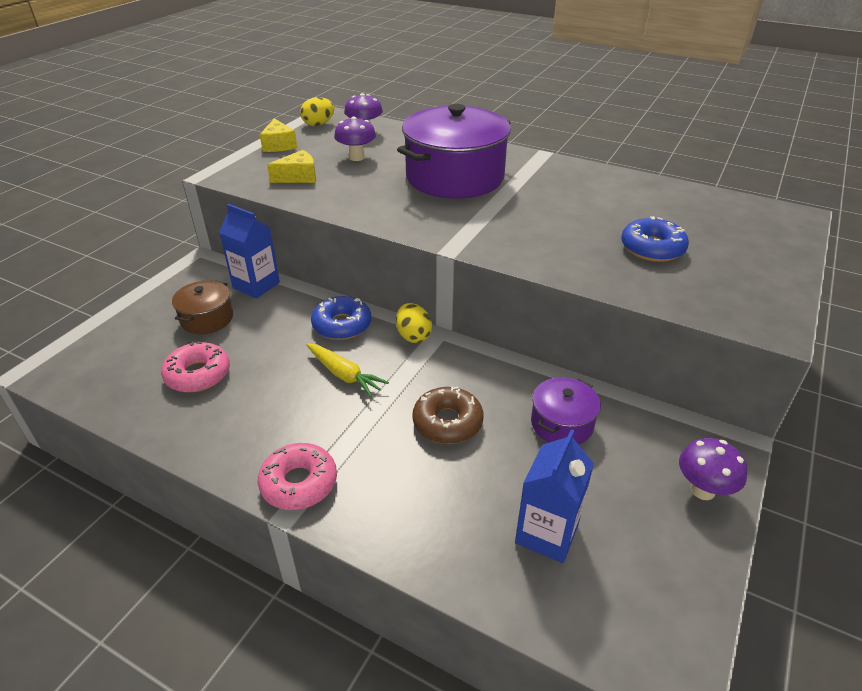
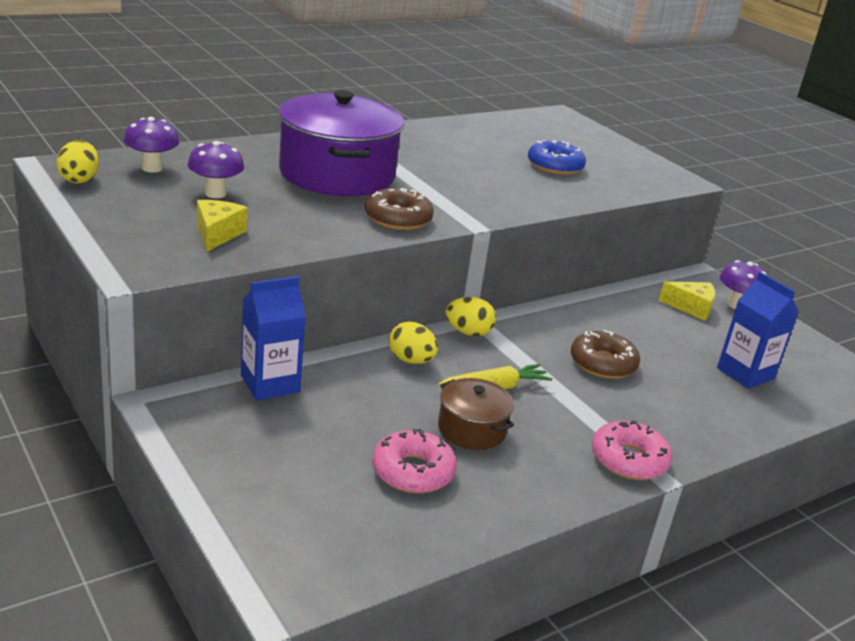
camera: 65 degrees left, 10 degrees down
brown pot [172,280,233,334] -> brown pot moved to [438,378,514,450]
yellow cheese [260,118,297,152] -> yellow cheese moved to [659,281,715,321]
blue donut [311,296,371,340] -> yellow egg [389,321,438,364]
purple pot [531,377,601,444] -> none
none -> brown donut [365,188,434,230]

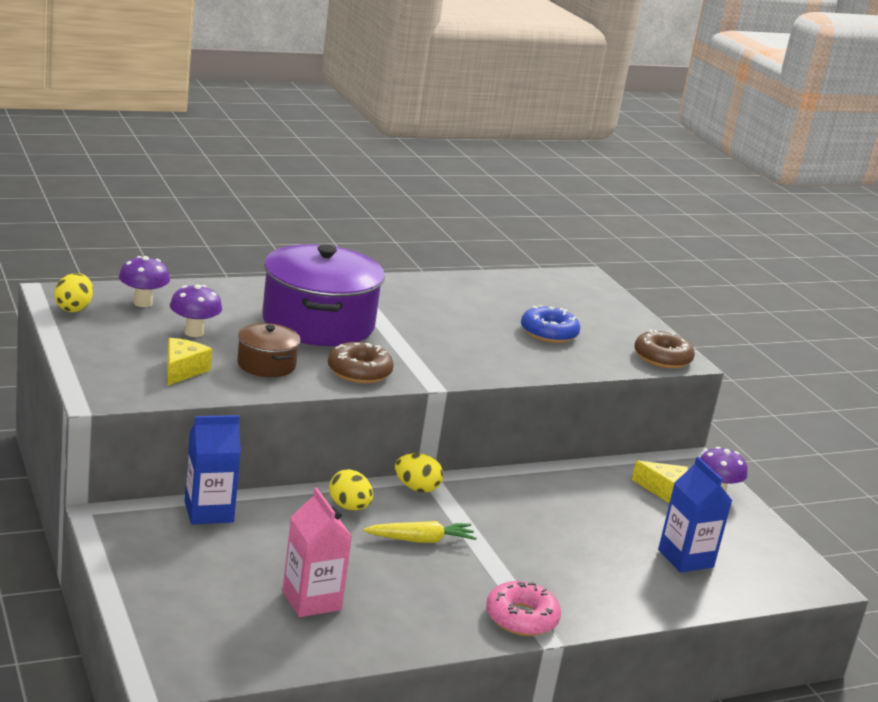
camera: 10 degrees right, 5 degrees down
pink donut [372,429,457,493] -> pink carton [283,488,352,617]
brown pot [438,378,514,450] -> brown pot moved to [237,323,300,377]
brown donut [571,330,640,379] -> brown donut moved to [634,330,695,368]

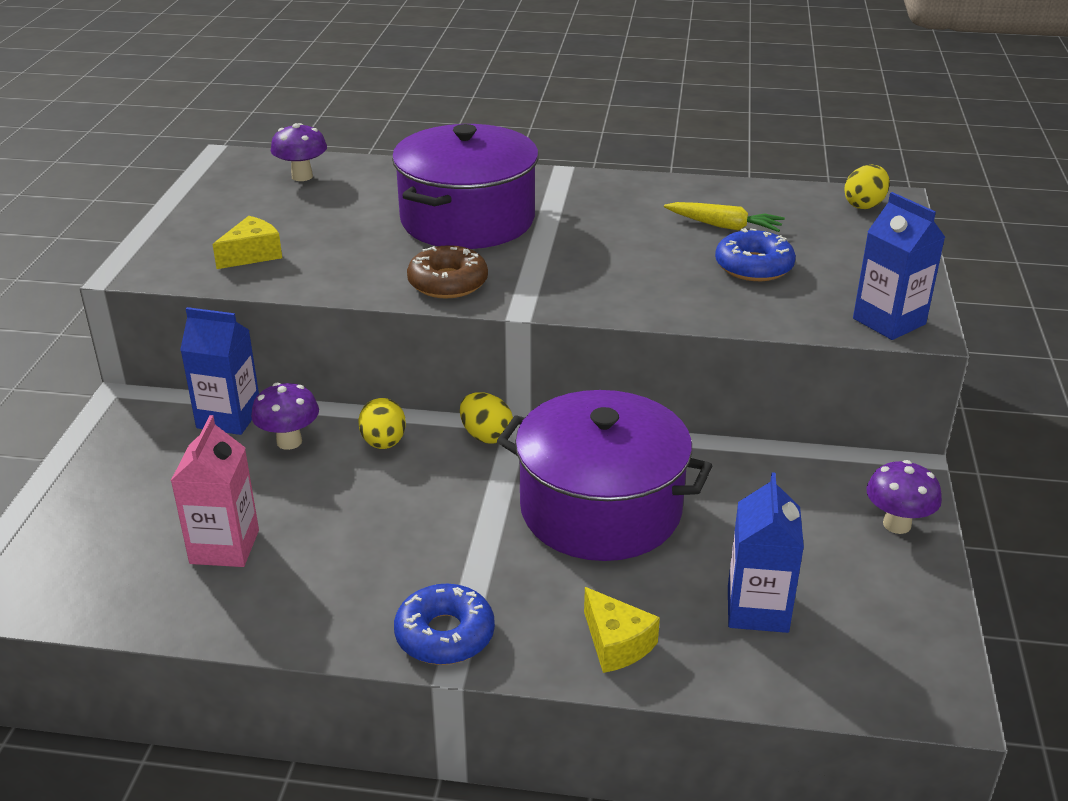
camera: 35 degrees right, 10 degrees up
yellow egg [54,273,93,312] -> yellow egg moved to [844,164,890,209]
purple mushroom [170,284,222,337] -> purple mushroom moved to [251,383,319,450]
brown pot [237,323,300,377] -> none
yellow carrot [363,521,477,543] -> yellow carrot moved to [664,202,785,232]
pink donut [486,581,561,636] -> blue donut [394,584,495,665]
yellow cheese [632,461,688,503] -> yellow cheese moved to [584,587,660,673]
brown donut [634,330,695,368] -> blue carton [853,192,945,340]
none -> purple pot [497,390,712,561]

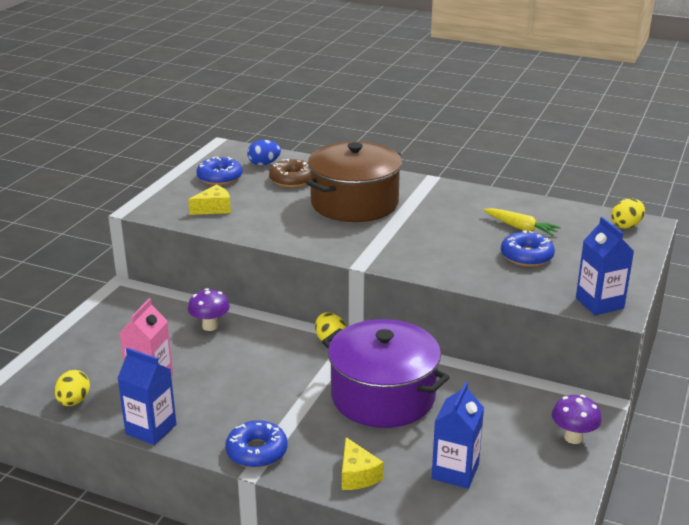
camera: 15 degrees right, 5 degrees down
blue carton [180,307,259,435] -> blue carton moved to [117,348,176,445]
purple mushroom [271,123,327,181] -> blue egg [247,140,281,165]
yellow egg [358,398,406,449] -> yellow egg moved to [55,370,90,406]
purple pot [392,124,539,249] -> brown pot [306,141,402,222]
brown donut [407,245,488,299] -> brown donut moved to [269,159,310,187]
none -> blue donut [196,156,243,185]

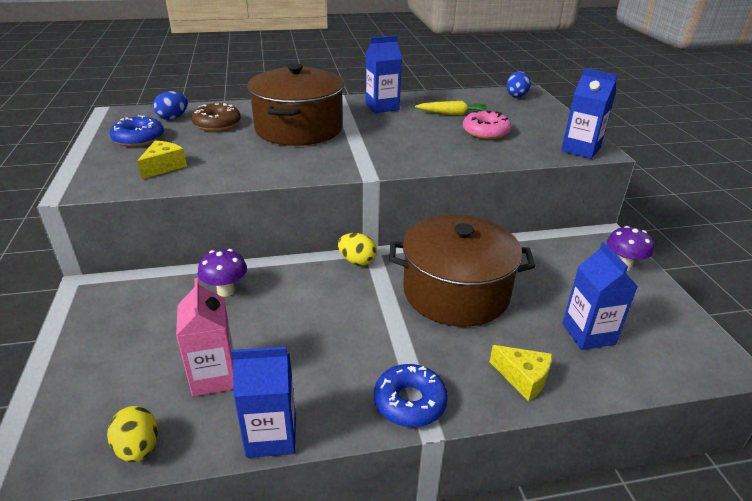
camera: 35 degrees left, 5 degrees up
purple pot [322,319,450,428] -> brown pot [389,215,536,327]
blue donut [501,230,555,267] -> pink donut [463,110,511,139]
yellow egg [611,199,645,229] -> blue egg [506,72,531,97]
none -> blue carton [366,36,402,113]

